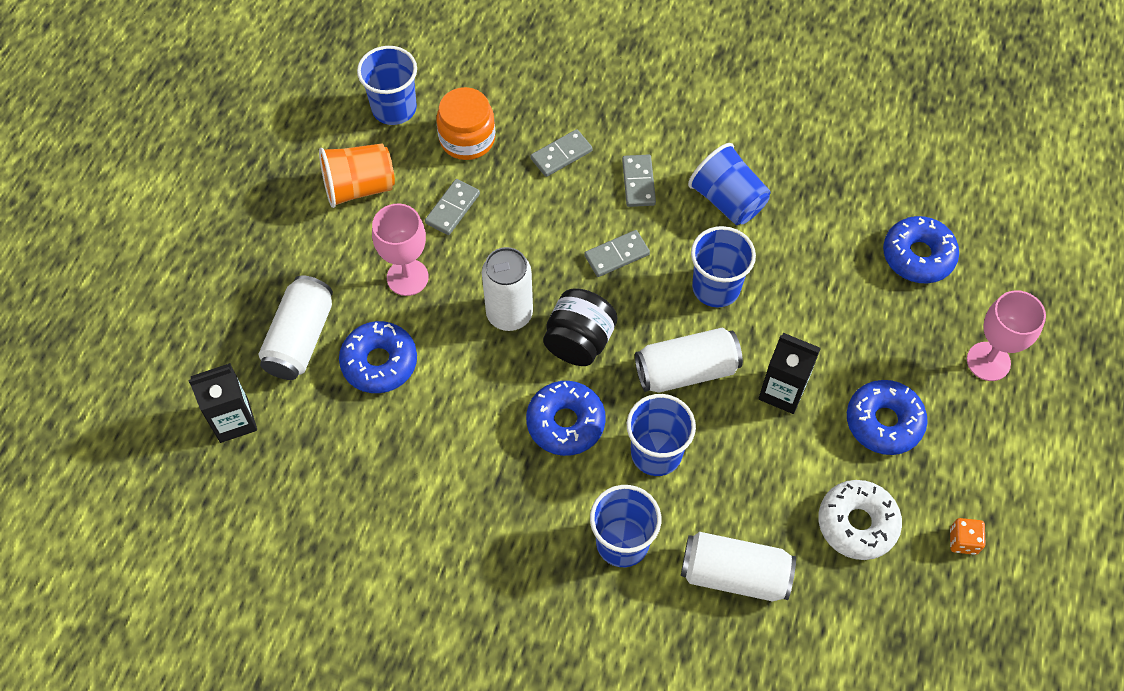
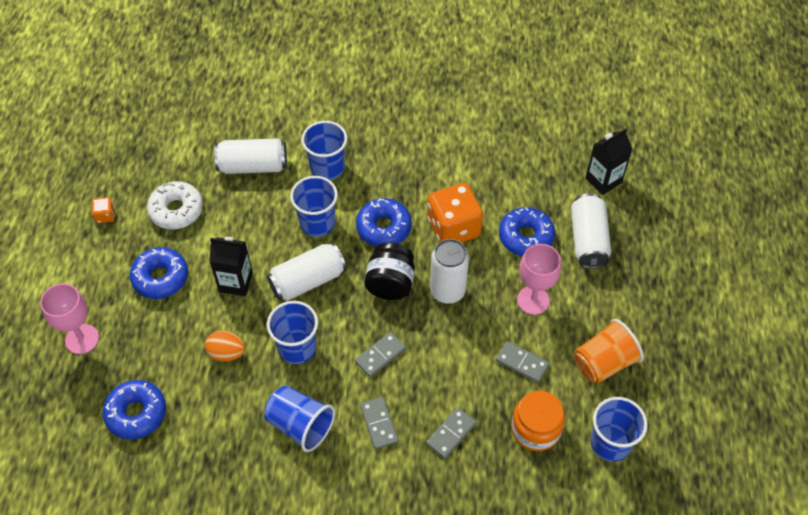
camera: 165 degrees right, 5 degrees down
grey domino [425,179,480,235] -> grey domino turned 75 degrees counterclockwise [496,341,549,383]
none -> orange egg [205,331,245,362]
none -> orange dice [427,183,483,243]

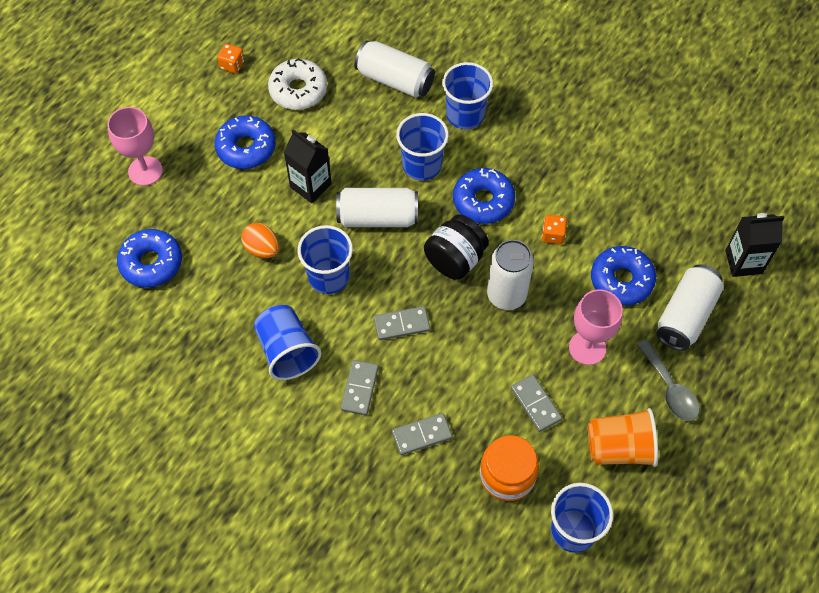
camera: 30 degrees right, 5 degrees up
orange dice [427,183,483,243] -> orange dice [542,215,567,244], size x0.44
none -> grey spoon [637,339,699,421]

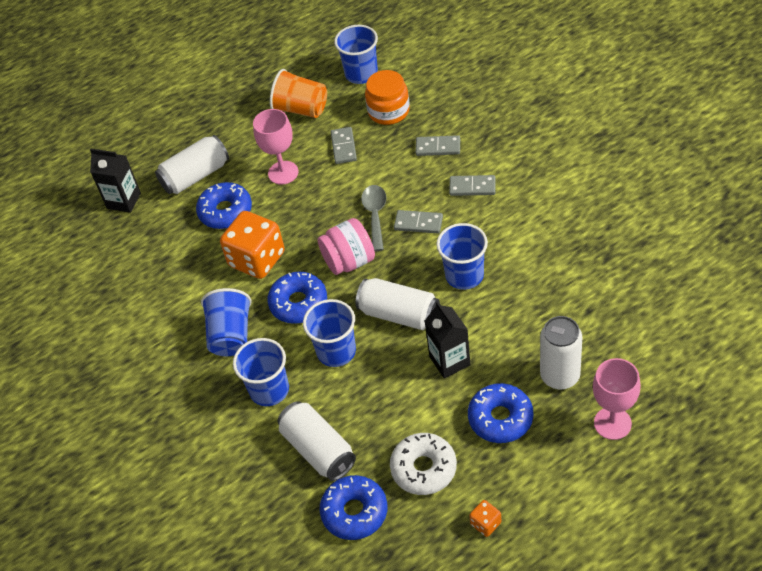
camera: 150 degrees left, 10 degrees down
blue donut [117,229,182,288] -> blue donut moved to [320,475,388,540]
orange egg [241,223,279,258] -> none
blue cup [254,305,321,380] -> blue cup moved to [201,288,252,356]
grey domino [341,360,379,415] -> grey domino turned 60 degrees clockwise [449,175,496,196]
black jar [424,214,489,280] -> pink jar [318,218,375,275]
white can [487,240,534,310] -> white can moved to [540,316,582,390]
orange dice [542,215,567,244] -> orange dice [220,211,285,279], size x2.27
grey spoon [637,339,699,421] -> grey spoon moved to [361,185,386,251]

